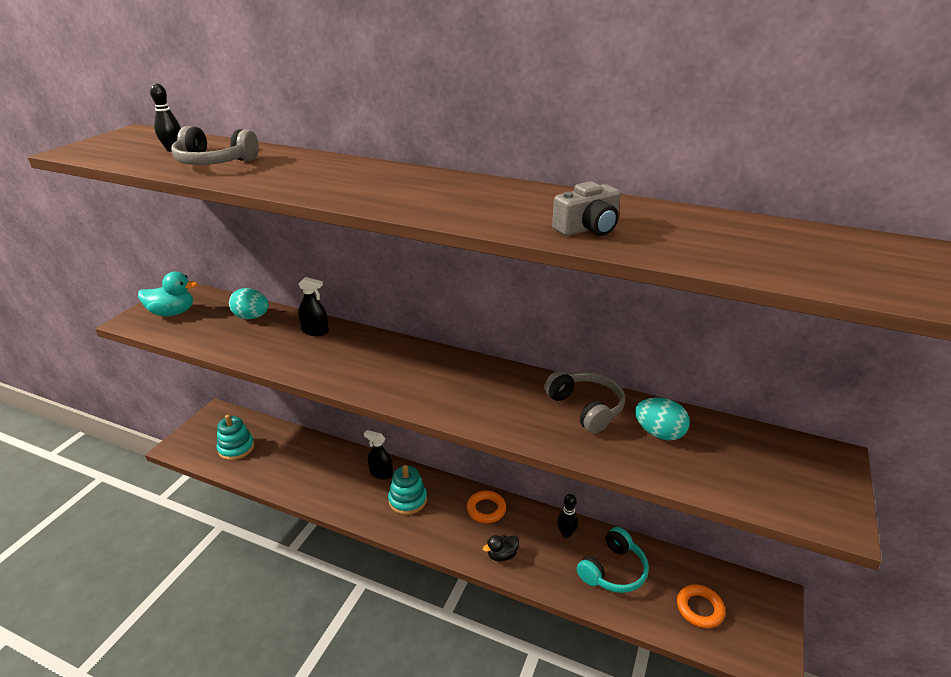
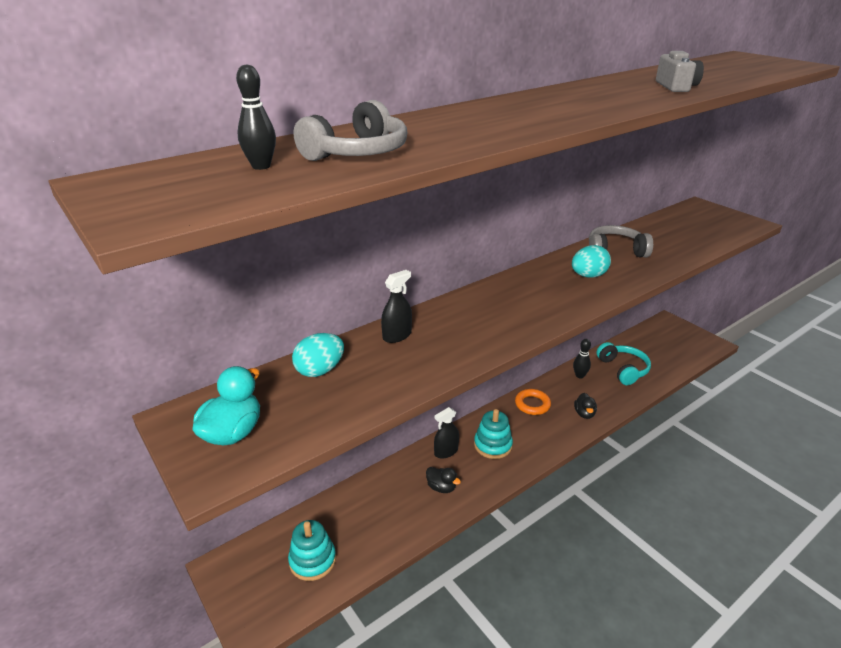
camera: 60 degrees left, 0 degrees up
turquoise egg [635,398,690,440] -> turquoise egg moved to [572,245,611,278]
orange ring [677,584,725,628] -> none
none -> black duck [426,467,461,493]

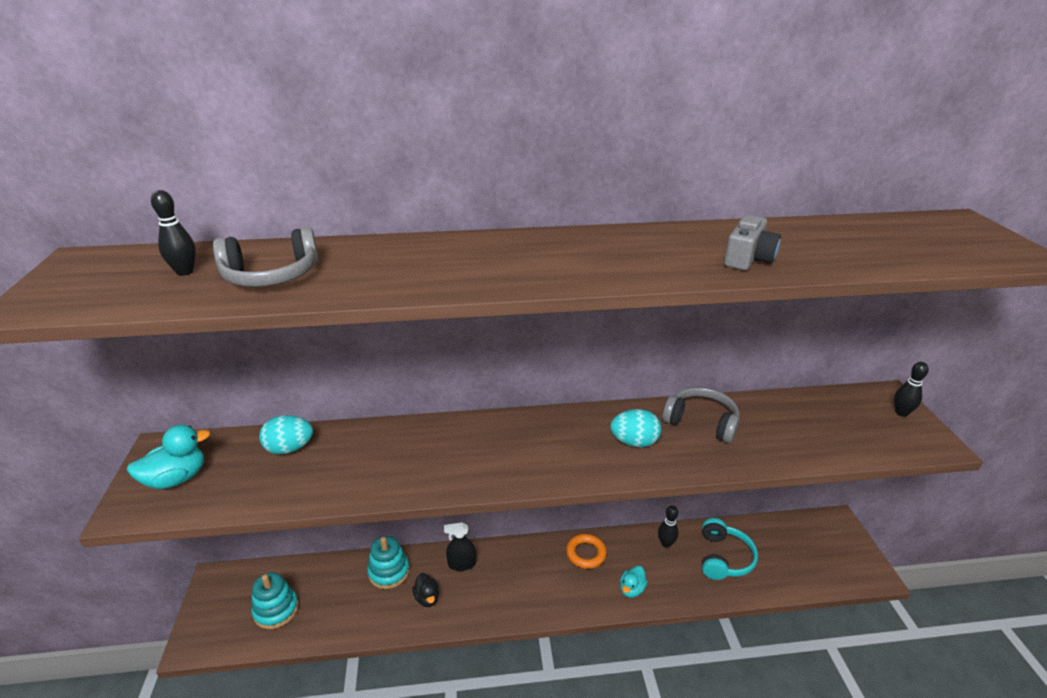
camera: 30 degrees right, 0 degrees up
black spray bottle [381,270,412,343] -> none
turquoise stacking toy [474,409,513,459] -> turquoise stacking toy moved to [367,536,410,589]
black duck [574,393,597,419] -> turquoise duck [620,566,648,598]
none -> black bowling pin [894,362,929,417]

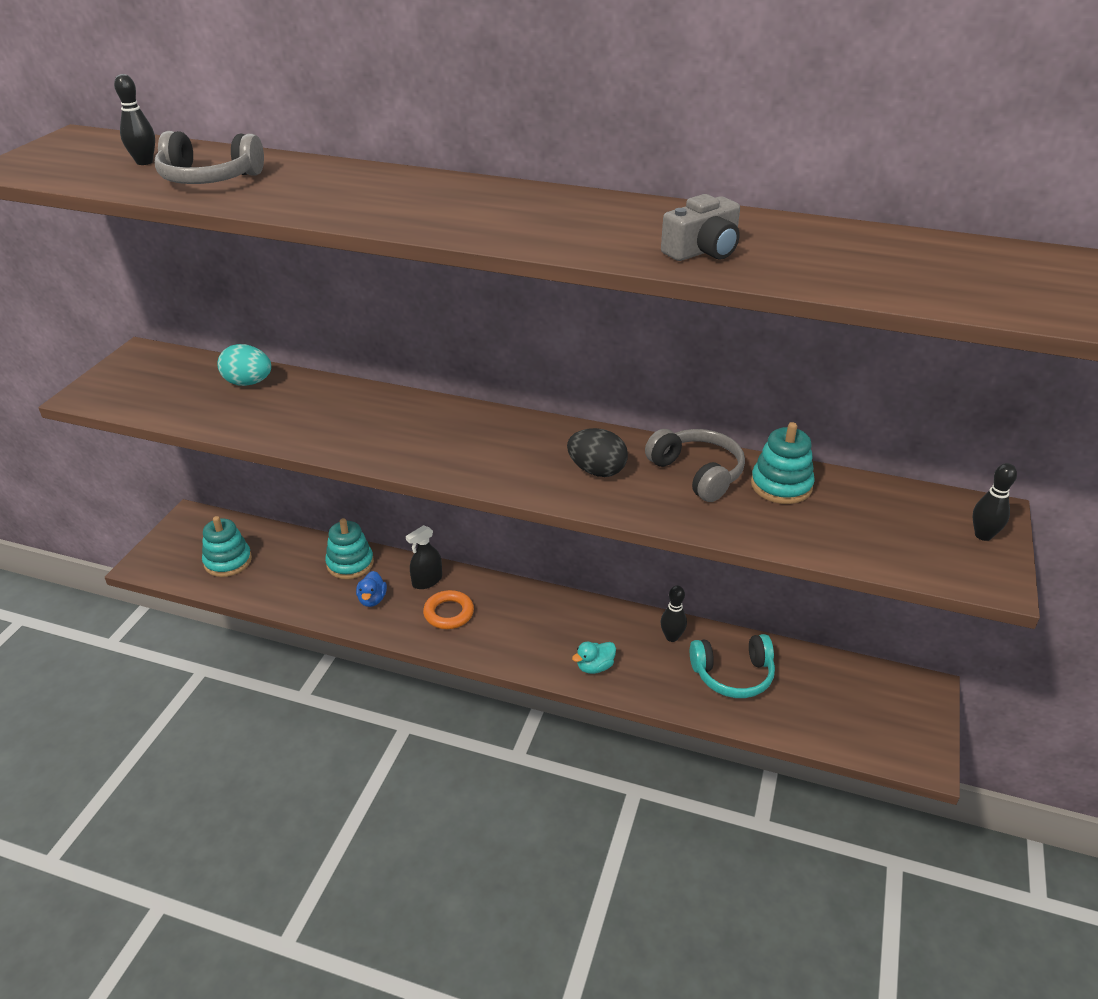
camera: 25 degrees right, 5 degrees up
turquoise duck [127,425,211,489] -> none
black duck [412,573,440,607] -> blue duck [356,571,387,607]
black spray bottle [444,522,476,571] -> black spray bottle turned 60 degrees counterclockwise [406,525,442,589]
orange ring [566,534,607,569] -> orange ring moved to [423,590,474,629]
turquoise egg [610,409,661,447] -> black egg [567,428,628,477]
turquoise headphones [702,518,758,580] -> turquoise headphones turned 45 degrees clockwise [690,634,775,698]
none -> turquoise stacking toy [751,422,815,504]

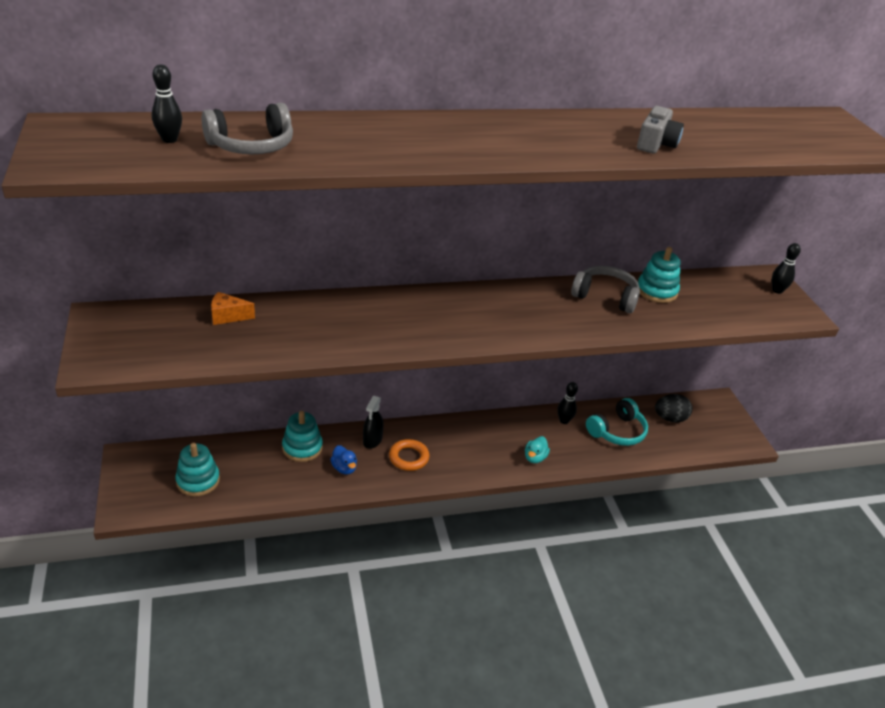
camera: 35 degrees left, 0 degrees up
turquoise egg [217,344,271,386] -> orange cheese [211,292,255,325]
black egg [567,428,628,477] -> black egg moved to [655,394,692,422]

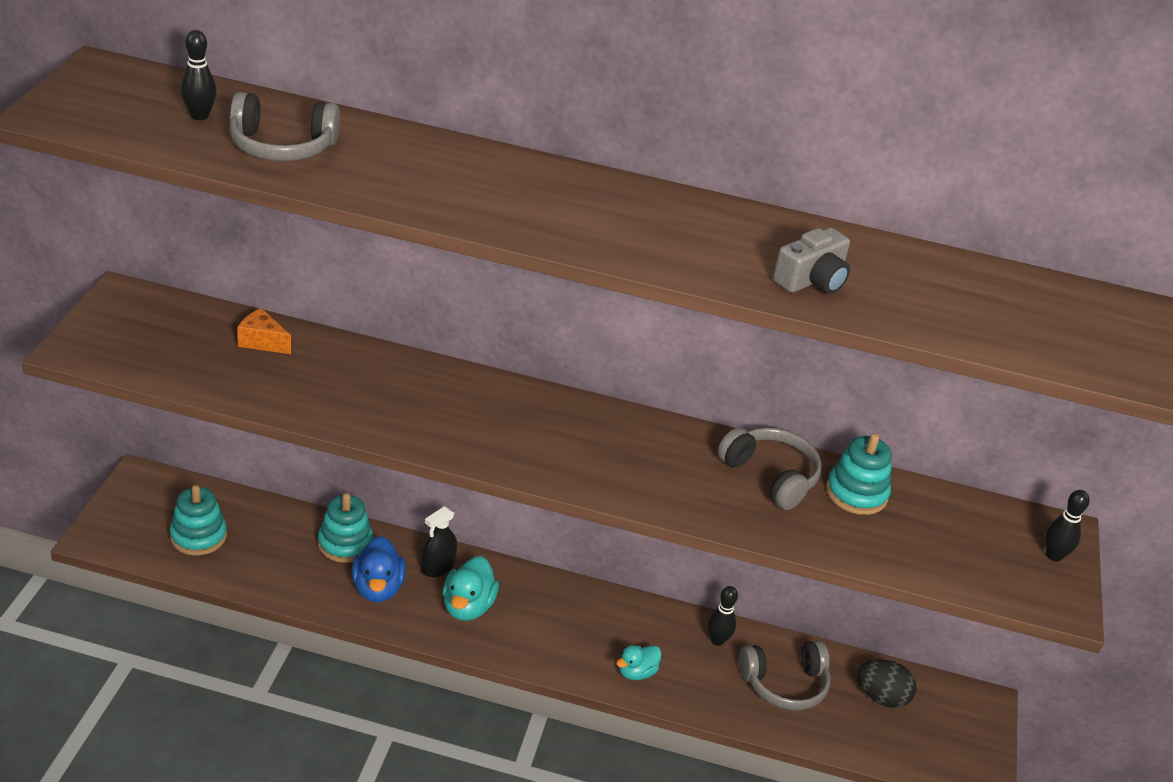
camera: 25 degrees right, 0 degrees up
blue duck [330,445,357,474] -> blue duck [352,536,406,602], size x1.57
orange ring [389,439,430,471] -> turquoise duck [443,556,499,621]
turquoise headphones [586,398,648,446] -> grey headphones [739,641,831,710]

